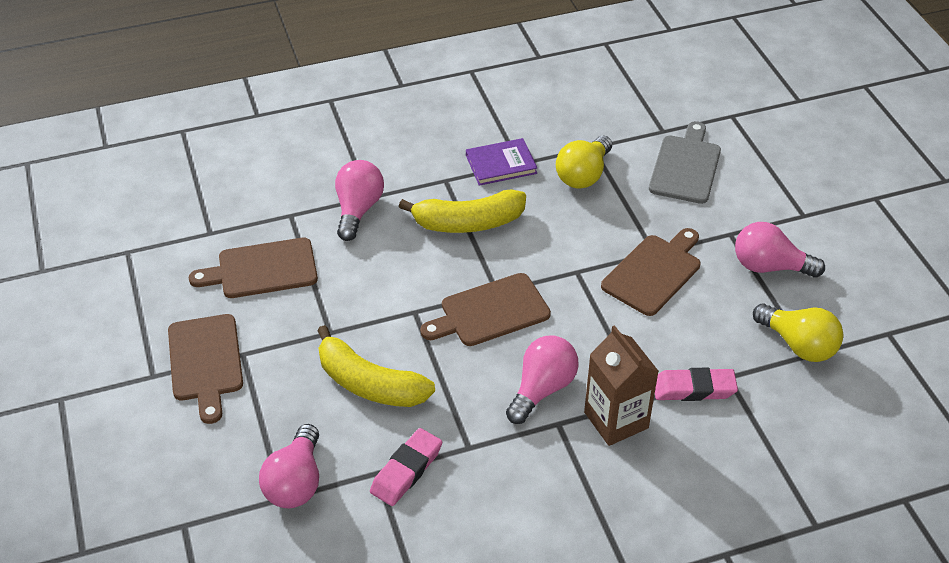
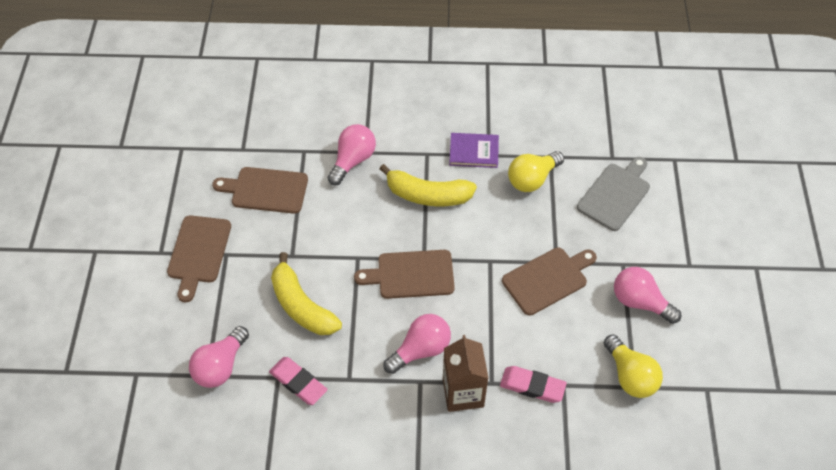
camera: 20 degrees right, 10 degrees up
pink eraser [370,428,442,506] -> pink eraser turned 75 degrees clockwise [269,357,327,405]

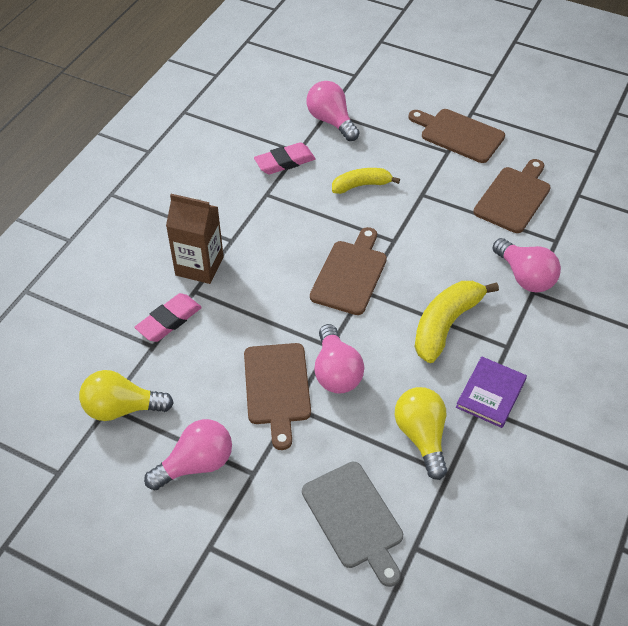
camera: 115 degrees right, 5 degrees down
yellow banana [271,252,342,335] -> yellow banana [332,168,400,194], size x0.64
pink light bulb [384,314,451,374] -> pink light bulb moved to [314,324,364,394]

